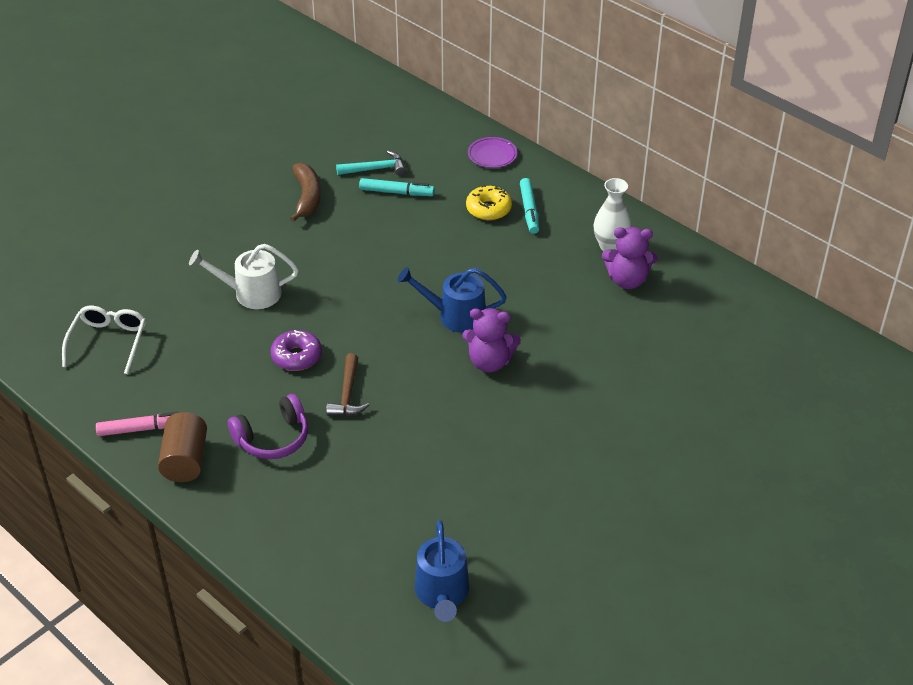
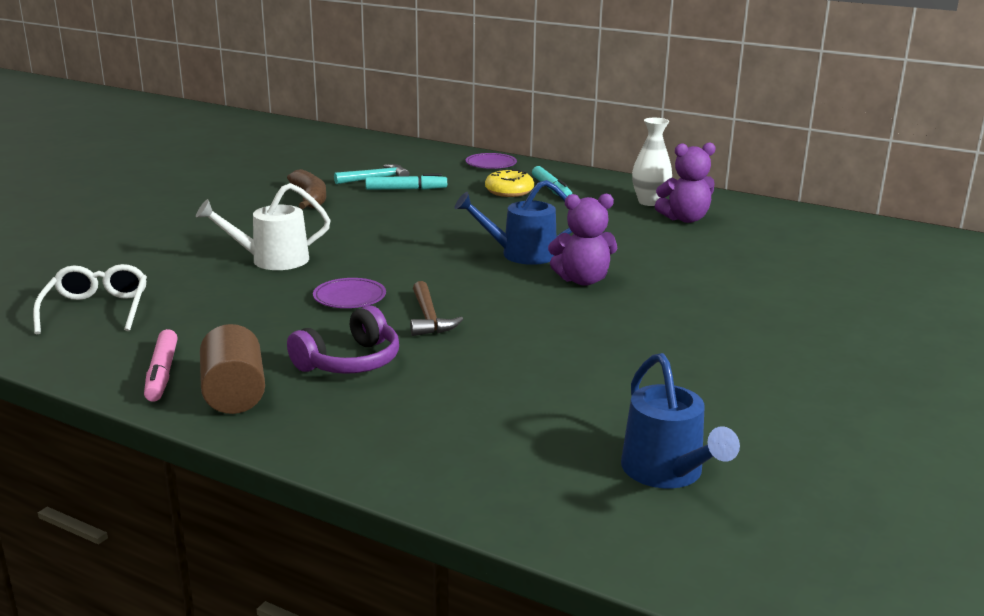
camera: 15 degrees left, 20 degrees down
pink marker [96,412,179,436] -> pink marker turned 105 degrees clockwise [144,329,178,402]
purple donut [270,330,322,371] -> purple plate [313,278,386,308]

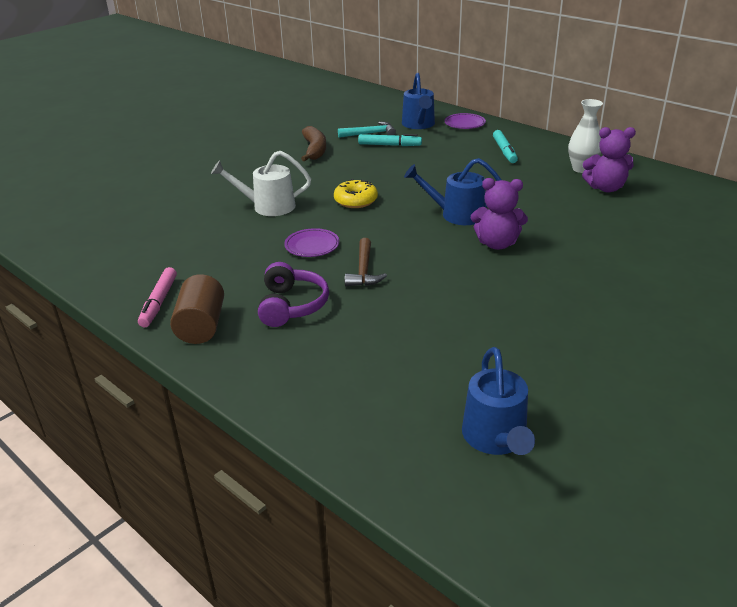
camera: 15 degrees right, 10 degrees up
white glasses [33,264,147,334] -> none
purple headphones [287,305,399,374] -> purple headphones turned 60 degrees counterclockwise [258,262,329,327]
yellow donut [485,169,534,197] -> yellow donut moved to [334,179,378,208]
none -> blue watering can [402,73,435,129]

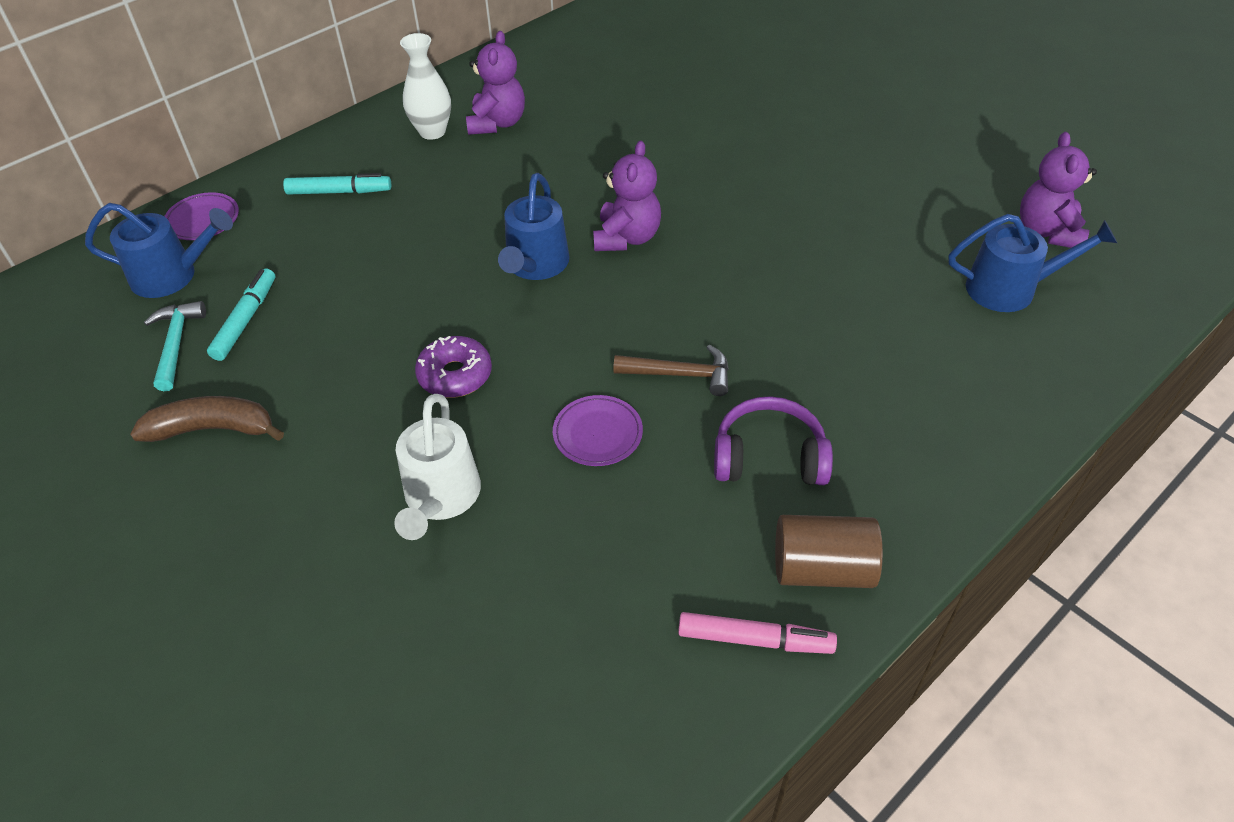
camera: 85 degrees left, 15 degrees up
yellow donut [334,179,378,208] -> purple donut [415,336,492,398]
none -> purple teddy bear [1020,132,1097,248]

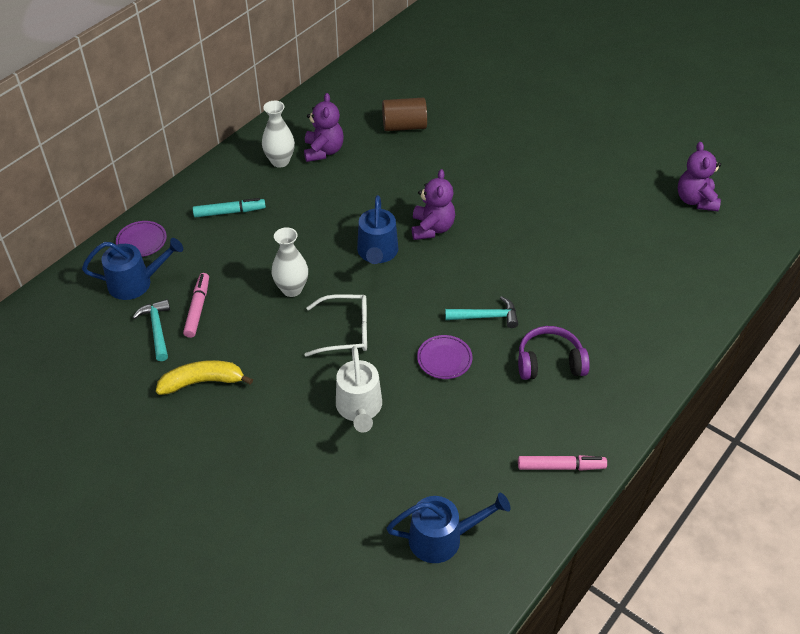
camera: 10 degrees left, 0 degrees up
brown banana [130,396,284,442] -> yellow banana [156,360,253,395]
turquoise marker [207,269,275,361] -> pink marker [183,273,209,338]
purple donut [415,336,492,398] -> white glasses [305,294,367,357]
brown hammer [613,345,729,396] -> turquoise hammer [445,296,518,328]
brown cylinder [775,515,883,588] -> brown cylinder moved to [382,97,427,131]
blue watering can [948,214,1117,312] -> blue watering can moved to [387,493,510,563]
none -> white vase [271,227,308,297]

